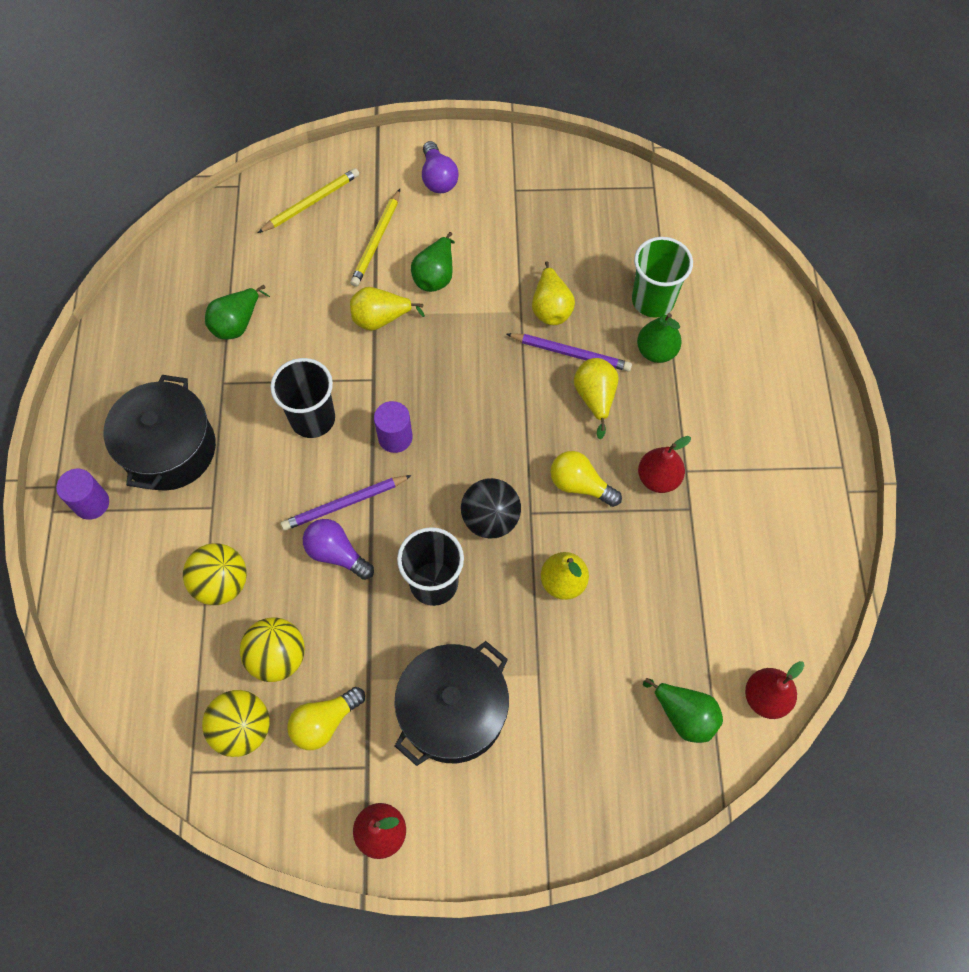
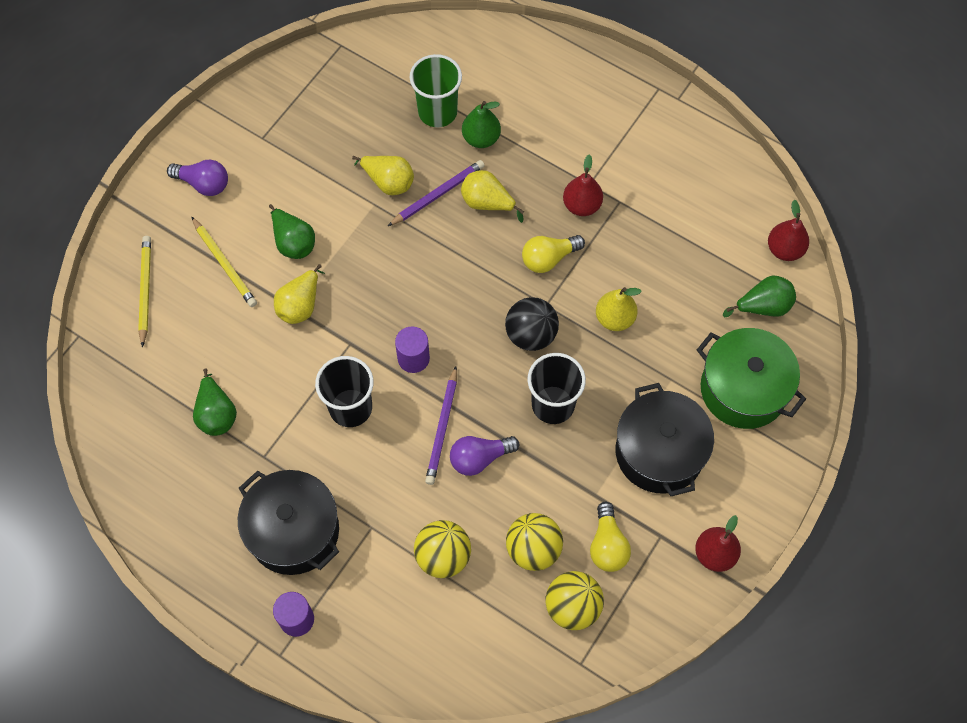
camera: 55 degrees left, 0 degrees up
none -> green pot [697,328,806,429]

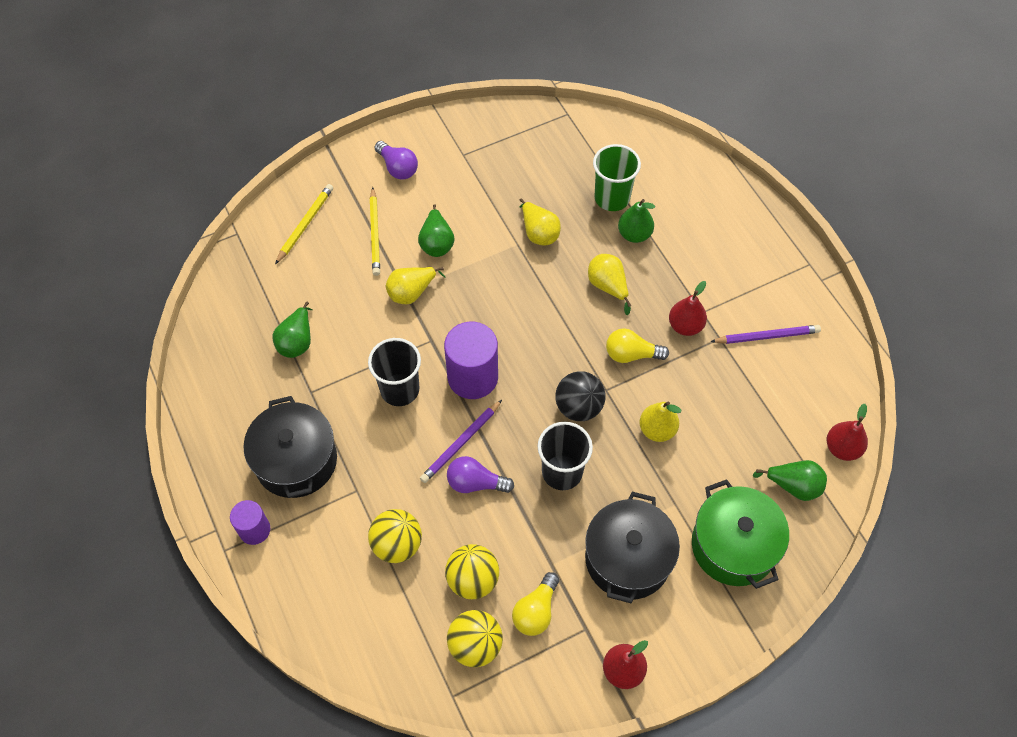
camera: 30 degrees right, 5 degrees down
purple pencil [388,160,485,226] -> purple pencil moved to [710,325,821,344]
purple cylinder [395,326,430,373] -> purple cylinder [444,322,498,399], size x1.73

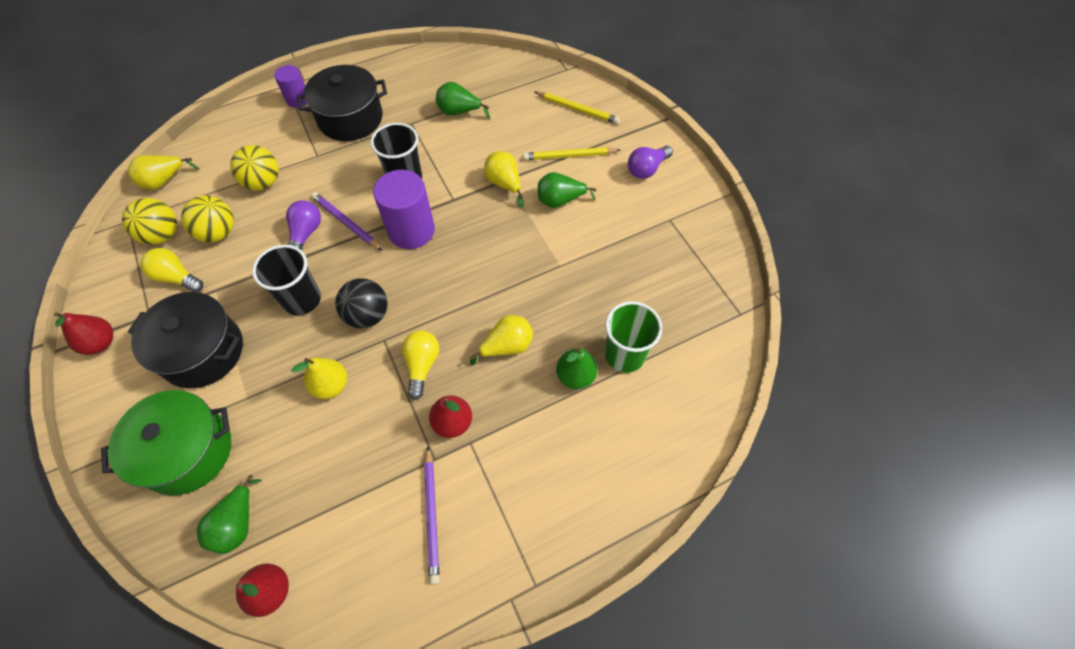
camera: 90 degrees right, 0 degrees up
yellow pear [520,198,561,246] -> yellow pear moved to [127,155,199,190]

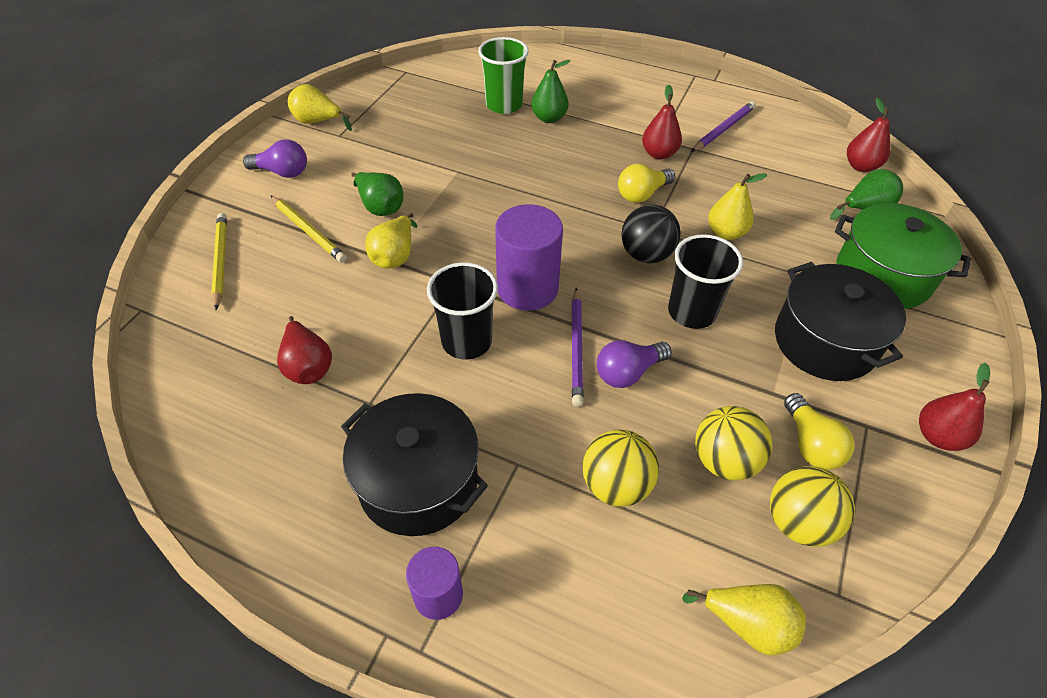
camera: 130 degrees left, 10 degrees down
green pear [436,82,490,119] -> red pear [277,316,332,384]
yellow pear [470,315,533,365] -> yellow pear moved to [288,84,352,131]

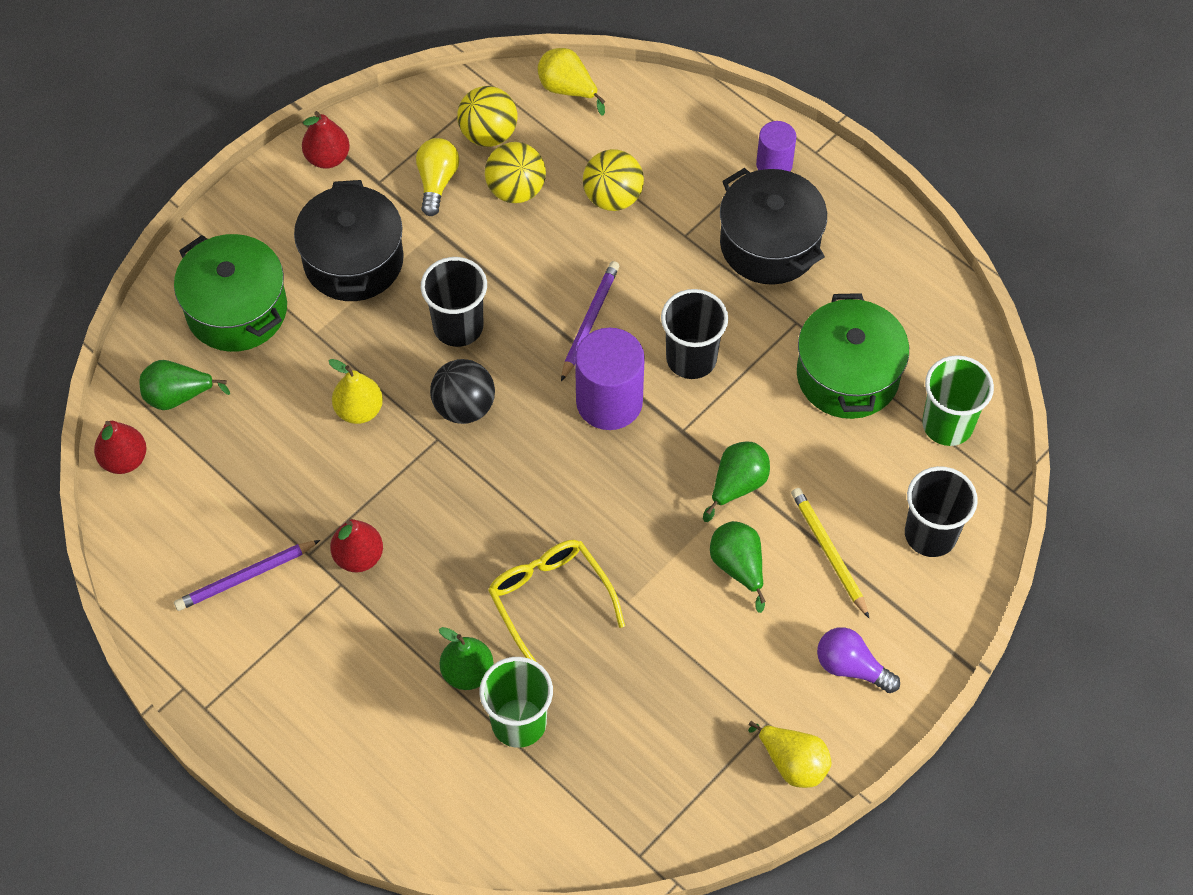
camera: 160 degrees left, 10 degrees up
yellow pencil [211,213,227,310] -> black cup [905,466,978,557]
red pear [277,316,332,384] -> green pot [797,293,909,419]
yellow pear [365,213,417,269] -> green pear [703,442,770,522]
purple light bulb [597,340,672,388] -> none
yellow light bulb [618,164,675,203] -> none
none -> yellow glasses [488,540,625,662]
none -> green cup [922,355,994,446]

